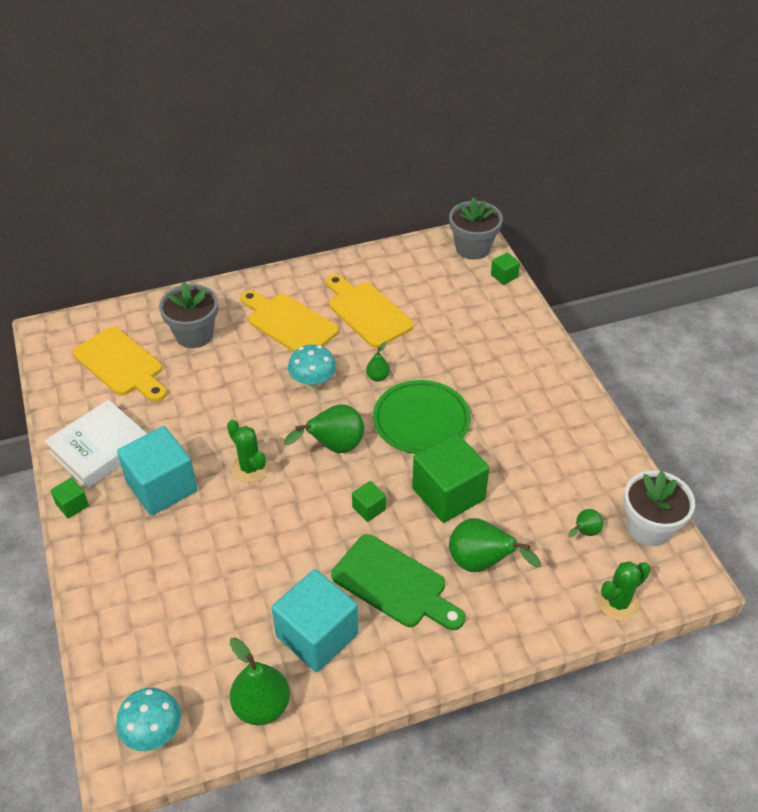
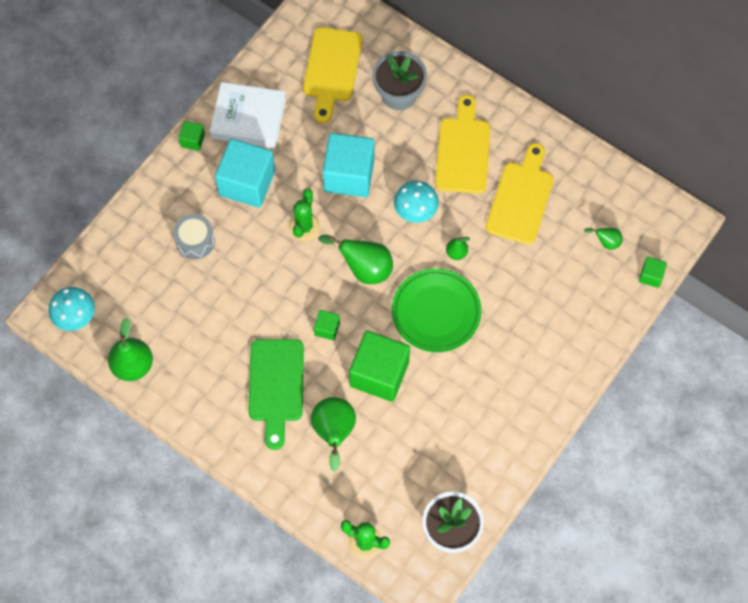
camera: 55 degrees right, 20 degrees up
turquoise cube [272,569,358,672] -> turquoise cube moved to [322,133,375,197]
grey flower pot [449,197,503,260] -> none
green pear [568,509,603,538] -> green pear moved to [584,228,623,250]
none -> grey drum [173,214,215,259]

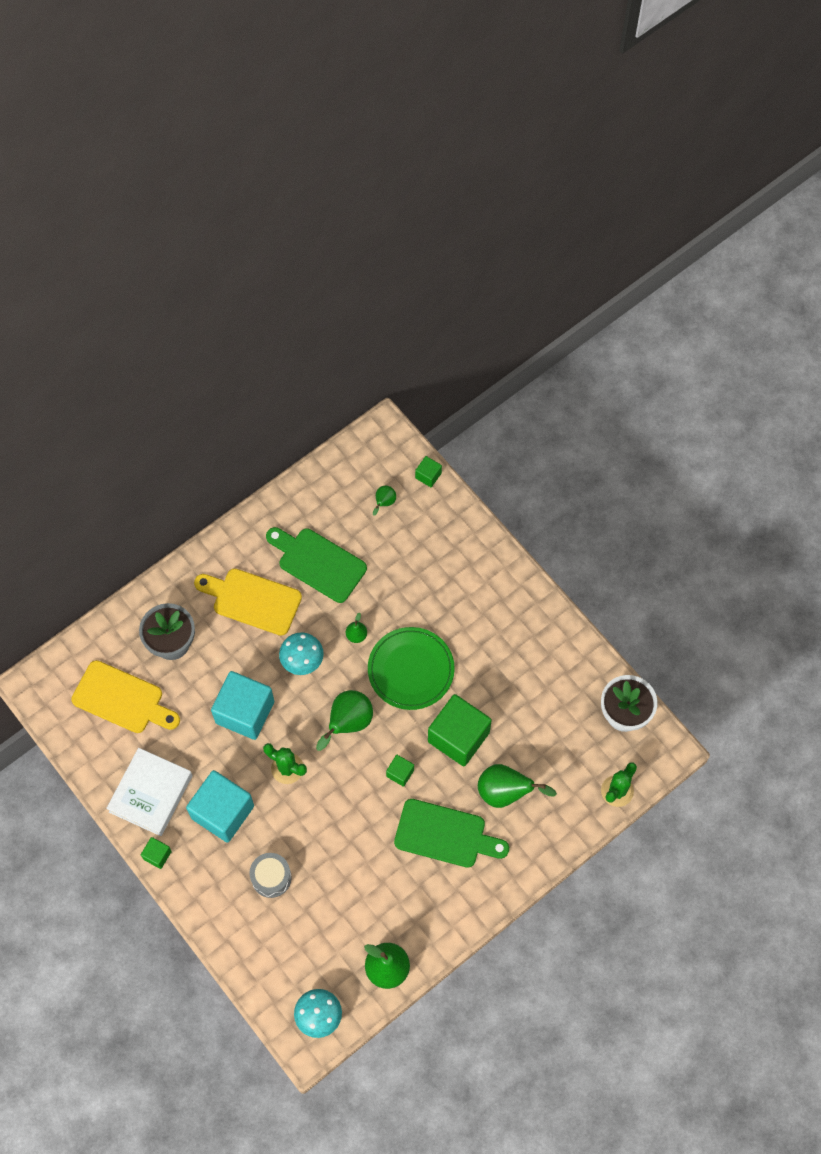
camera: 75 degrees left, 0 degrees up
yellow cutting board [486,143,554,245] -> green cutting board [266,527,367,603]

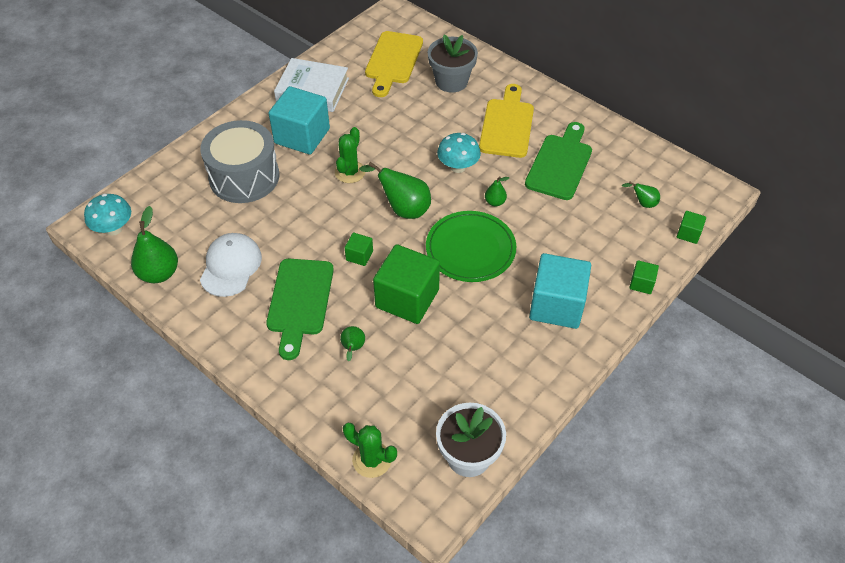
camera: 80 degrees right, 15 degrees down
green cube [141,837,172,869] -> green cube moved to [629,260,659,294]
turquoise cube [211,671,274,740] -> turquoise cube moved to [529,253,591,329]
grey drum [249,853,292,898] -> grey drum [200,120,279,203], size x1.88
green pear [478,764,557,808] -> green pear [340,326,365,362], size x0.52
none -> white cap [200,233,262,297]

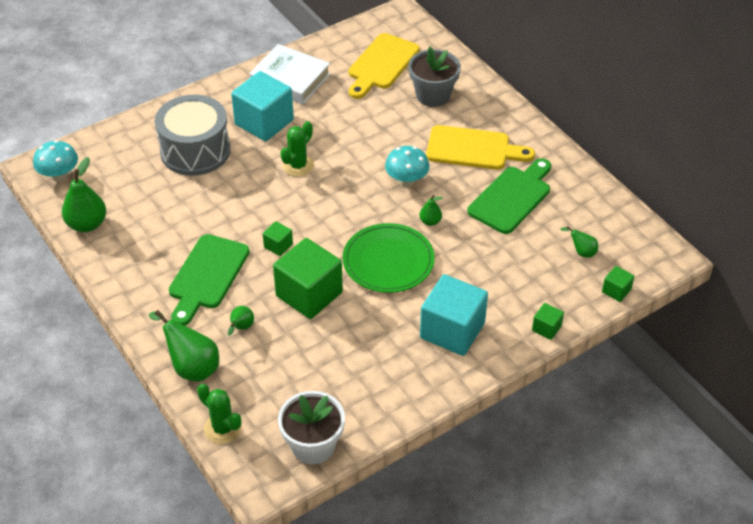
camera: 15 degrees right, 5 degrees down
white cap [200,233,262,297] -> none
green pear [359,162,431,219] -> green pear moved to [149,310,219,382]
yellow cutting board [479,84,534,158] -> yellow cutting board turned 75 degrees clockwise [426,125,535,170]

